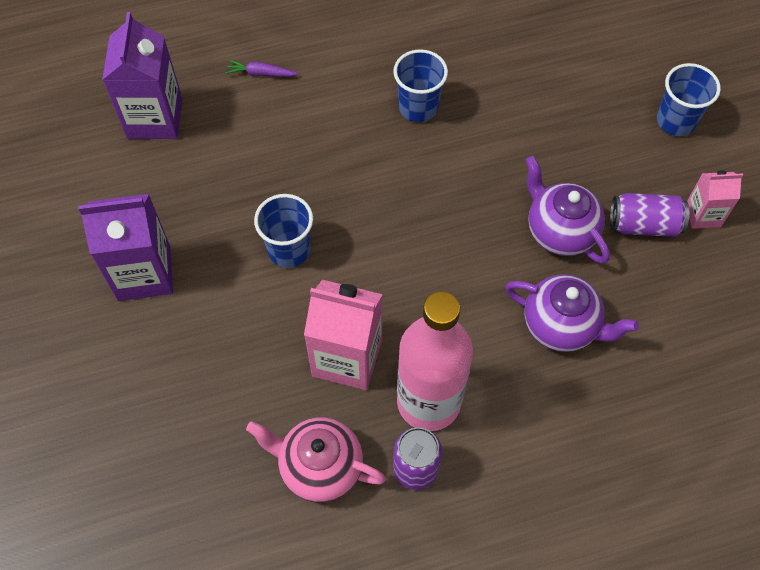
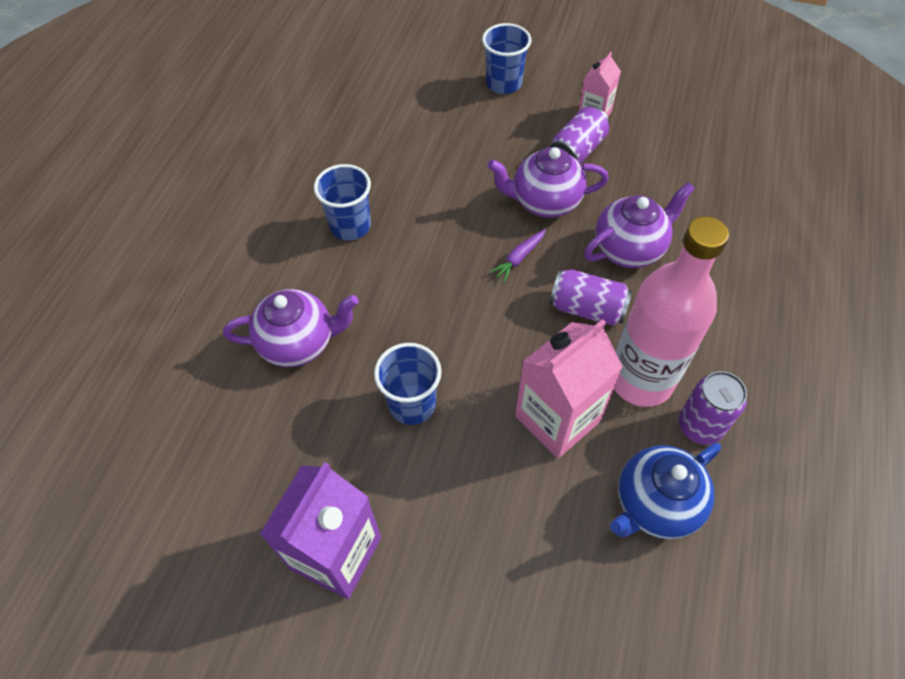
camera: 55 degrees left, 5 degrees down
purple carton [102,12,182,139] -> none
purple carrot [225,60,299,77] -> purple carrot moved to [490,229,546,282]
pink teapot [246,418,386,503] -> blue teapot [610,443,721,539]
none -> purple teapot [223,289,359,367]
none -> purple can [550,269,632,326]

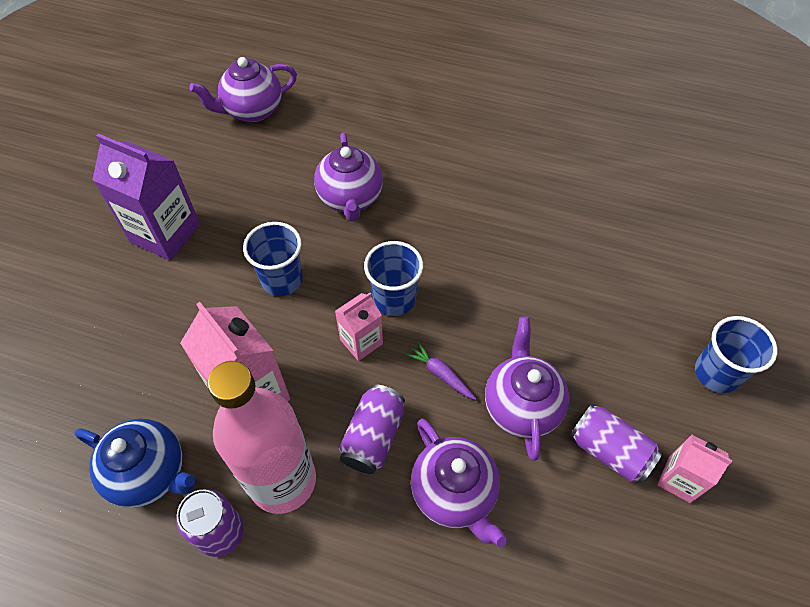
camera: 90 degrees right, 0 degrees up
blue cup [314,164,371,240] -> blue cup moved to [364,241,423,316]
blue teapot [610,443,721,539] -> blue teapot turned 150 degrees clockwise [74,419,195,508]
none -> purple teapot [189,57,297,122]
none -> pink carton [335,293,383,361]

